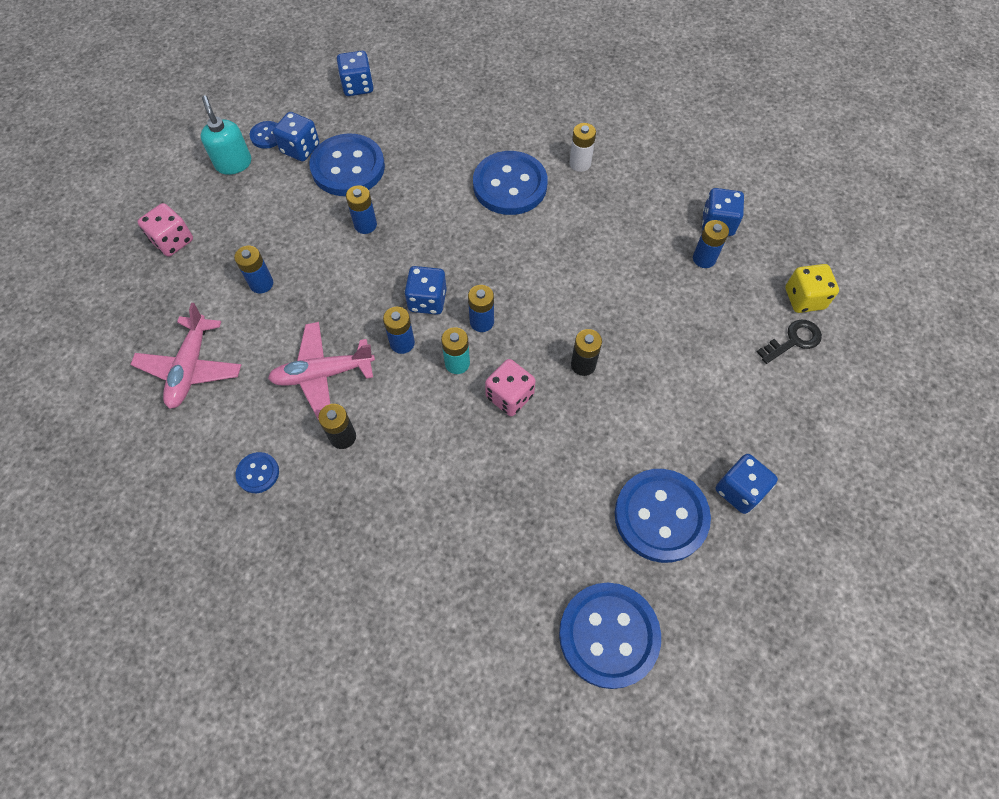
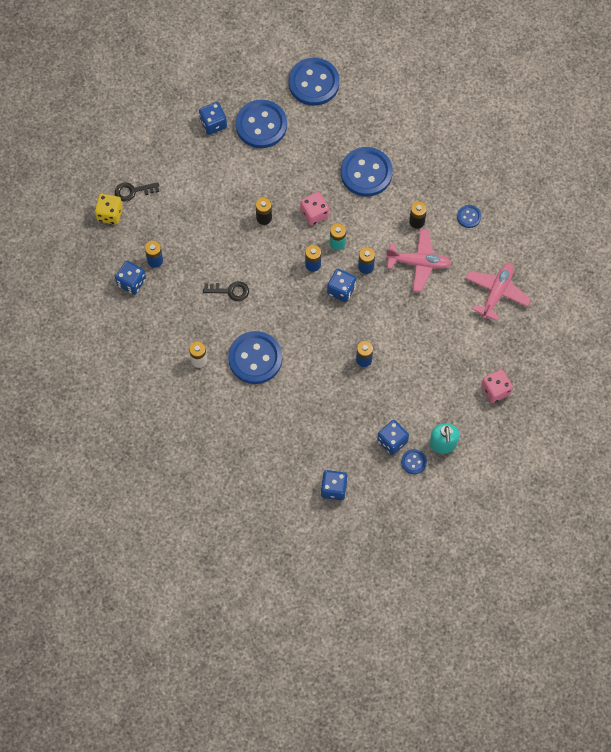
camera: 160 degrees left, 5 degrees up
blue battery [234,246,273,293] -> none
blue button [309,133,385,196] -> blue button moved to [341,147,393,197]
none -> black key [203,281,249,301]

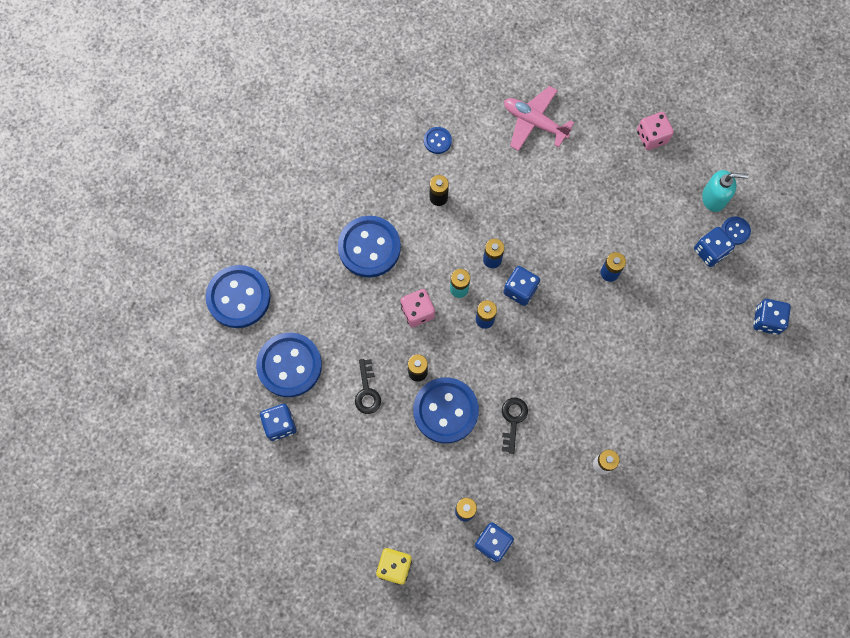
camera: 85 degrees left, 5 degrees up
black key [115,182,159,202] -> black key moved to [355,359,381,414]
blue button [228,331,282,384] -> blue button moved to [413,377,479,443]
pink plane [386,229,451,292] -> none

